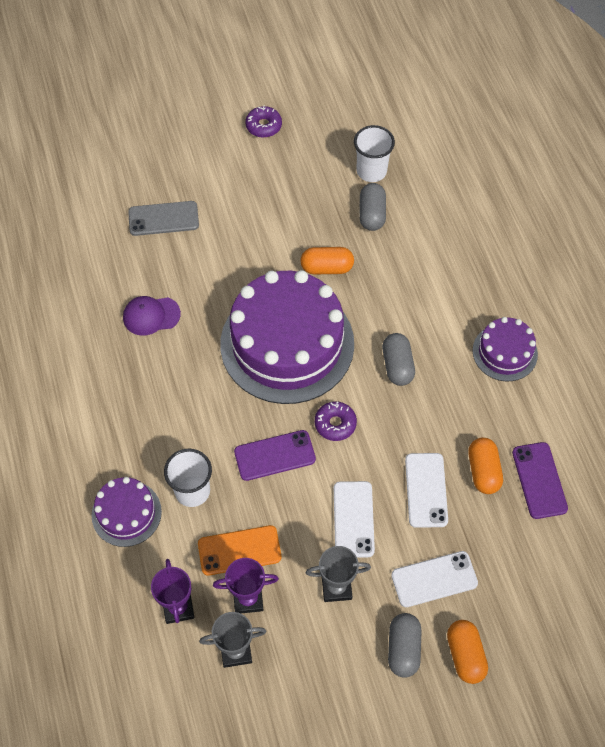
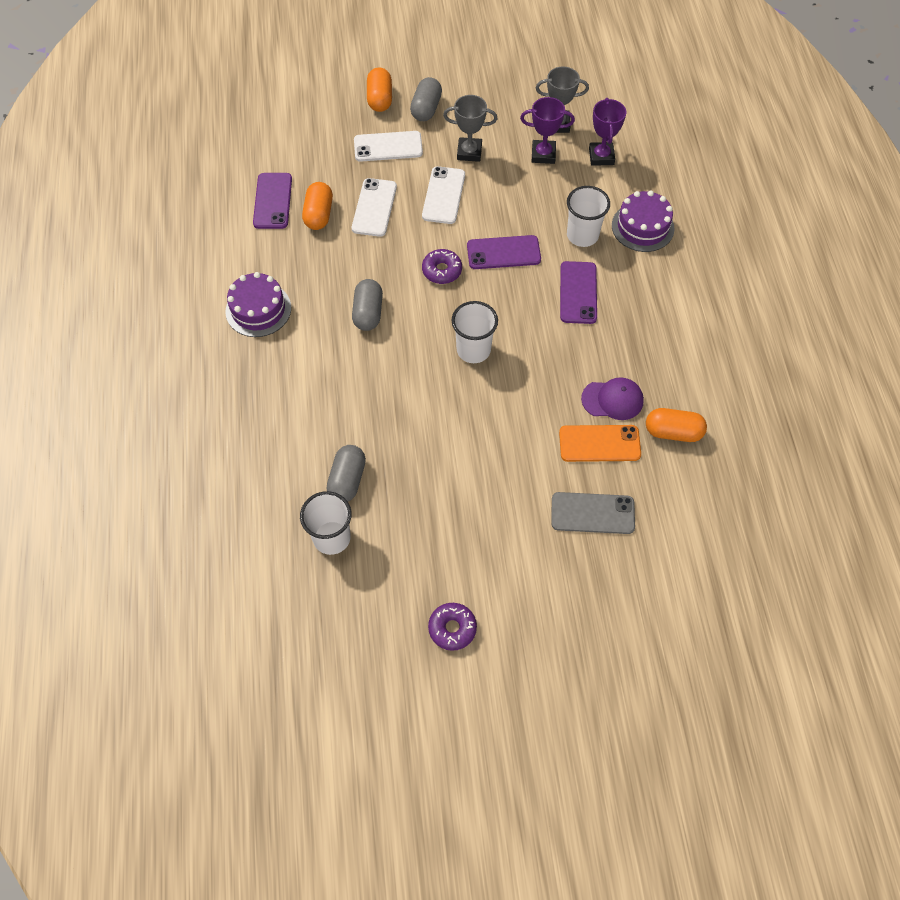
camera: 170 degrees left, 0 degrees up
orange phone [198,525,281,576] -> orange phone moved to [559,425,641,462]
purple cake [220,270,354,404] -> white cup [452,301,498,363]
orange capsule [300,247,354,274] -> orange capsule moved to [646,408,707,442]
none -> purple phone [560,261,597,324]

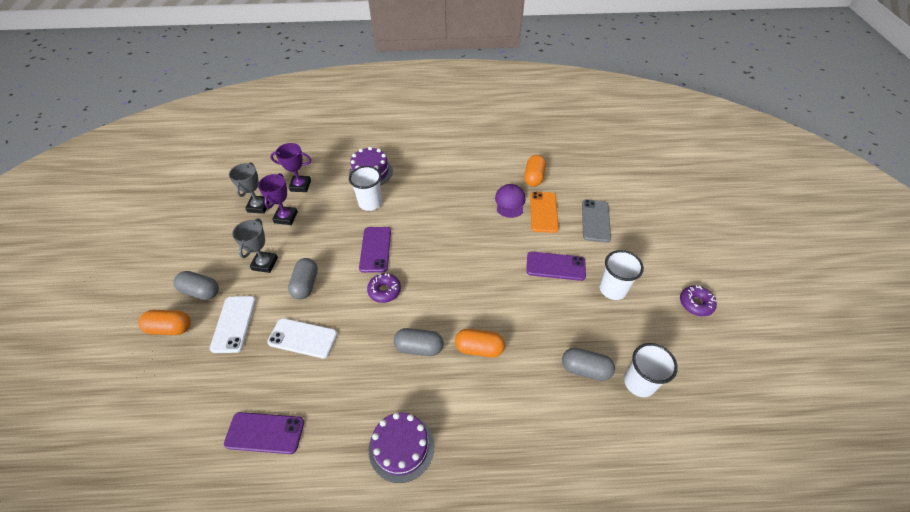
camera: 85 degrees left, 10 degrees down
orange capsule [302,182,333,230] -> orange capsule moved to [455,329,505,357]
white phone [422,166,465,224] -> grey capsule [288,258,318,299]
white cup [452,301,498,363] -> white cup moved to [600,250,644,300]
purple phone [560,261,597,324] -> purple phone moved to [526,252,586,281]

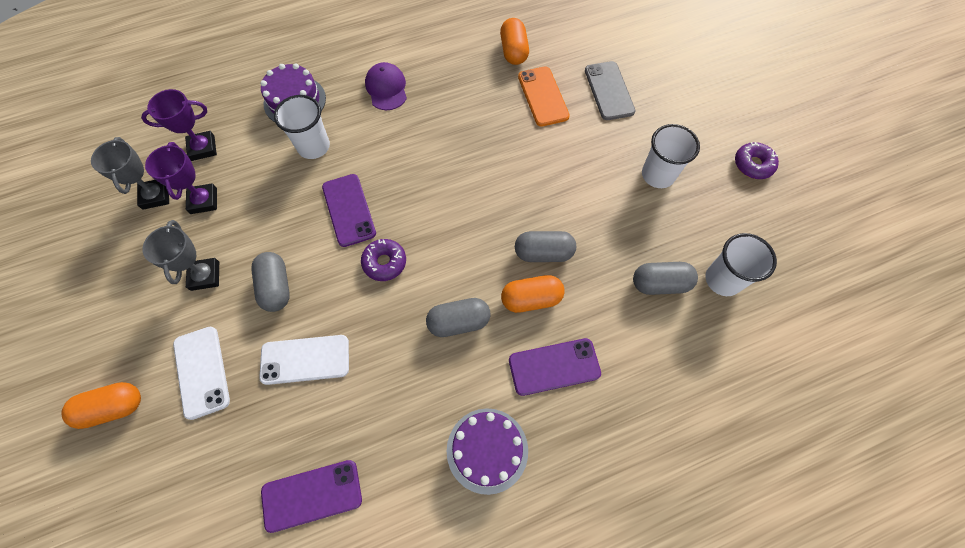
camera: 20 degrees left, 15 degrees up
grey capsule [174,271,219,300] -> grey capsule moved to [515,231,576,262]
purple cap [495,184,526,218] -> purple cap moved to [365,62,407,110]
purple phone [526,252,586,281] -> purple phone moved to [509,338,601,396]

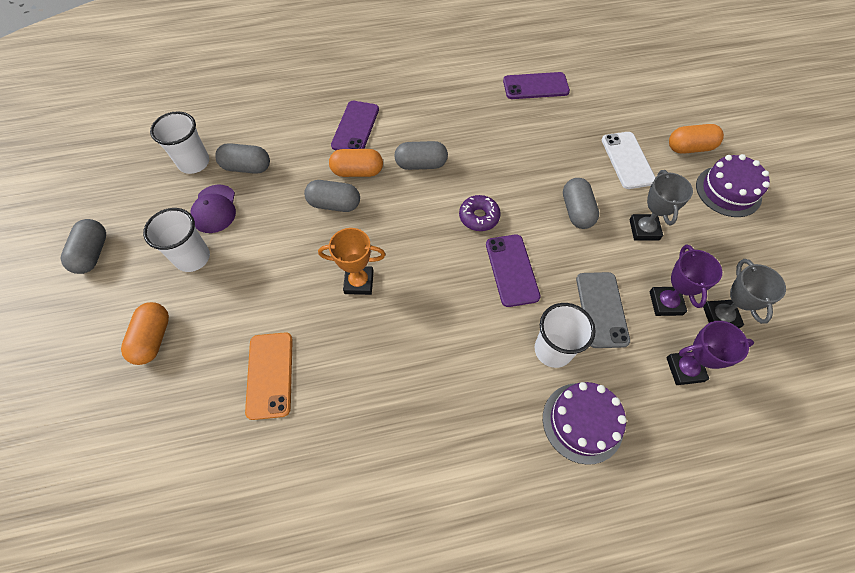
camera: 170 degrees left, 5 degrees down
white phone [259,335,349,385] -> none
purple cap [365,62,407,110] -> purple cap moved to [190,185,236,233]
purple cake [447,408,528,495] -> purple cake moved to [696,154,770,217]
orange capsule [500,18,529,65] -> orange capsule moved to [121,302,169,365]
purple phone [509,338,601,396] -> purple phone turned 75 degrees counterclockwise [331,101,379,150]
grey phone [585,61,636,120] -> grey phone moved to [576,272,630,348]
purple donut [735,142,779,179] -> grey capsule [61,219,106,274]
none -> orange trophy [318,228,386,295]

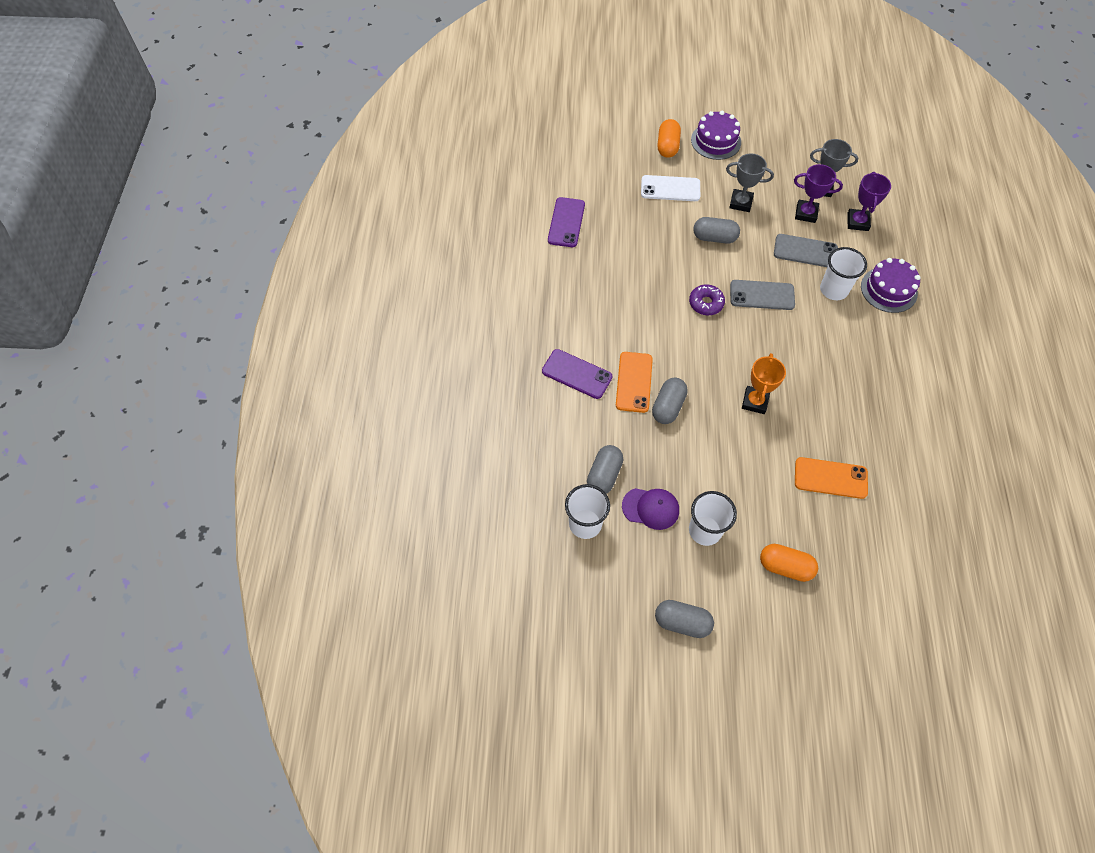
camera: 75 degrees left, 0 degrees up
orange capsule [329,149,383,177] -> orange phone [616,352,653,413]
grey capsule [394,141,448,170] -> none
purple phone [486,234,541,307] -> grey phone [730,280,795,310]

